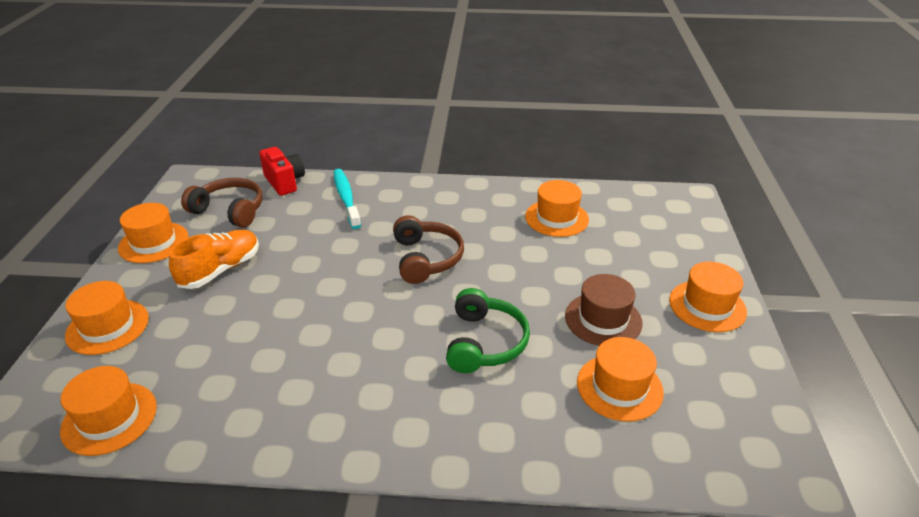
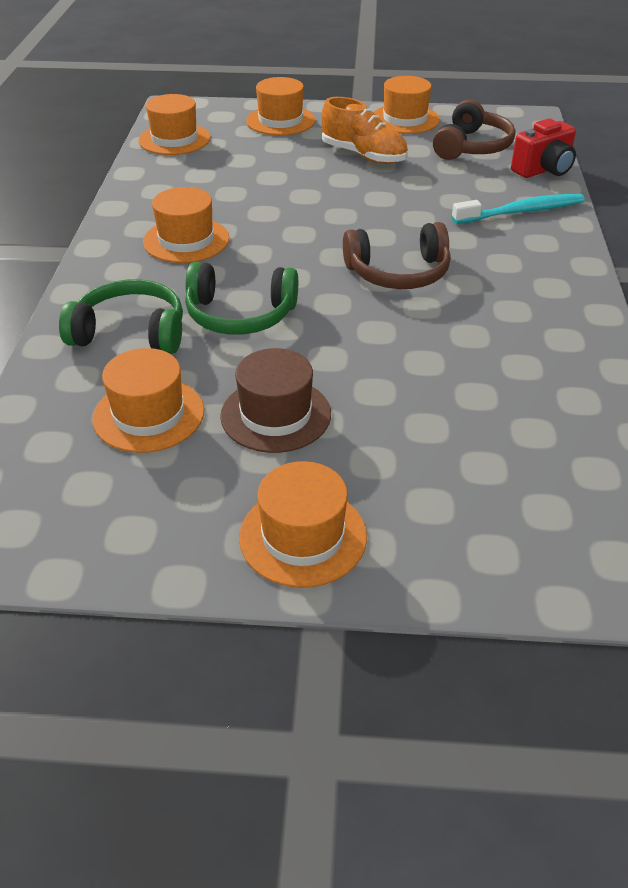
camera: 90 degrees right, 5 degrees up
orange hat [525,180,589,237] -> orange hat moved to [143,187,229,263]
none -> green headphones [59,279,183,354]

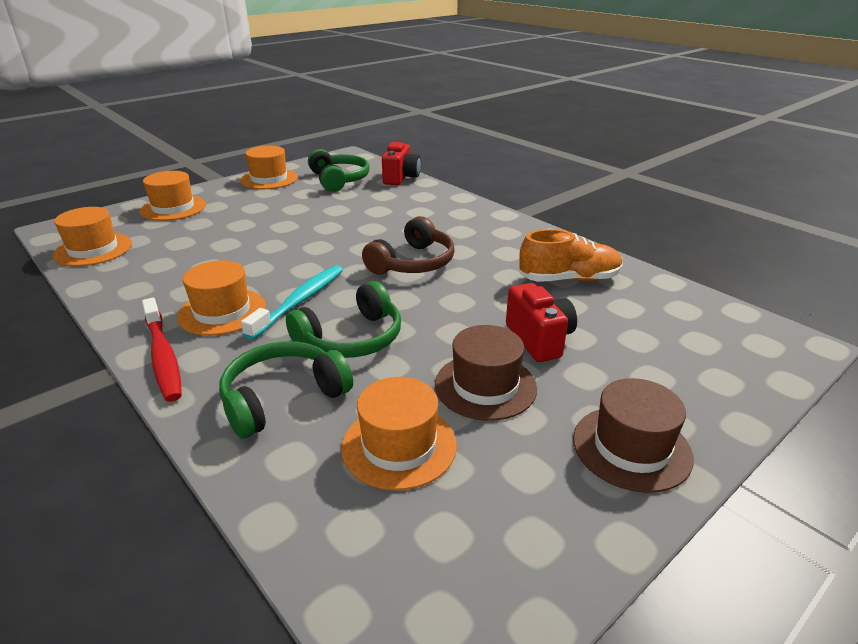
camera: 45 degrees left, 10 degrees down
orange hat [239,461,367,588] -> brown hat [573,378,694,493]
orange shoe [321,97,408,164] -> orange shoe moved to [519,229,623,282]
brown headphones [433,99,516,160] -> green headphones [308,149,370,192]
turquoise toothbrush [452,194,585,224] -> turquoise toothbrush moved to [241,265,343,340]
none -> red toothbrush [142,298,182,402]
none -> red camera [506,283,577,362]

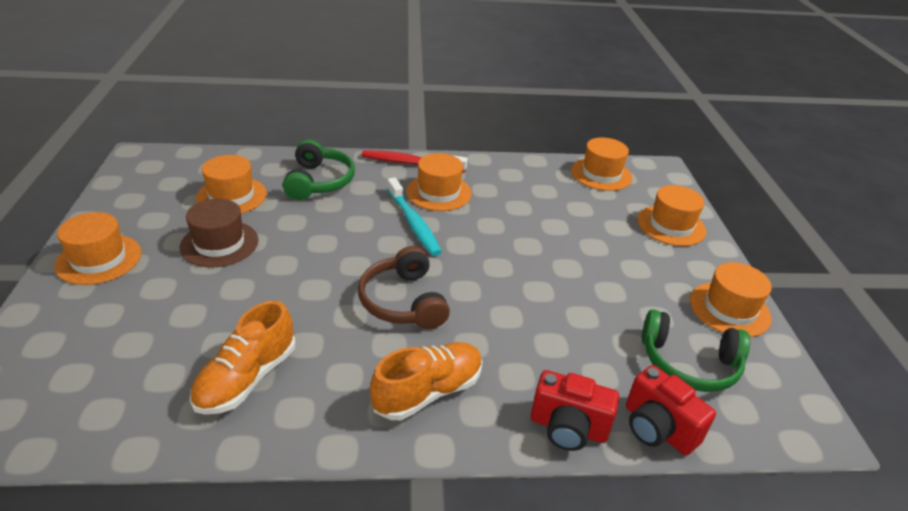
camera: 125 degrees right, 5 degrees up
green headphones [286,281,401,358] -> none
red camera [506,283,577,362] -> red camera moved to [531,370,619,451]
brown hat [573,378,694,493] -> orange hat [54,212,141,285]
none -> orange shoe [370,342,483,420]

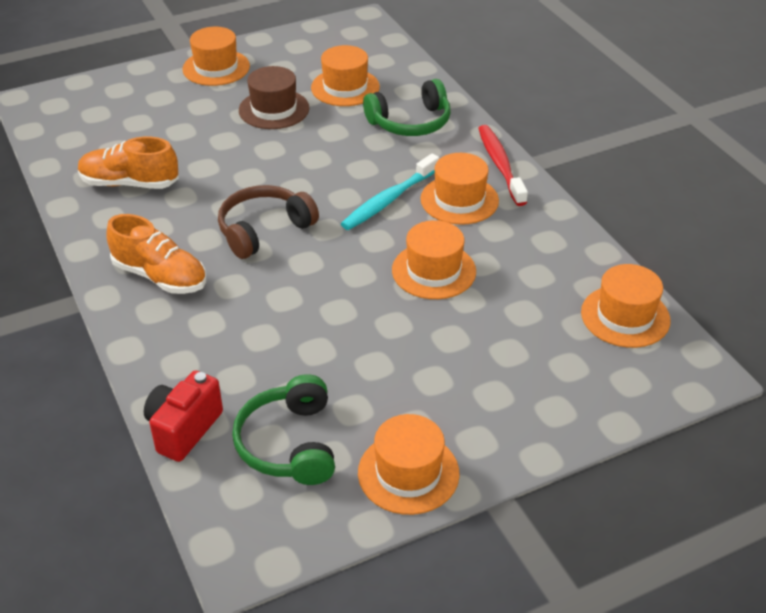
camera: 70 degrees right, 5 degrees up
red camera [531,370,619,451] -> none
orange hat [638,185,706,246] -> orange hat moved to [392,220,476,299]

